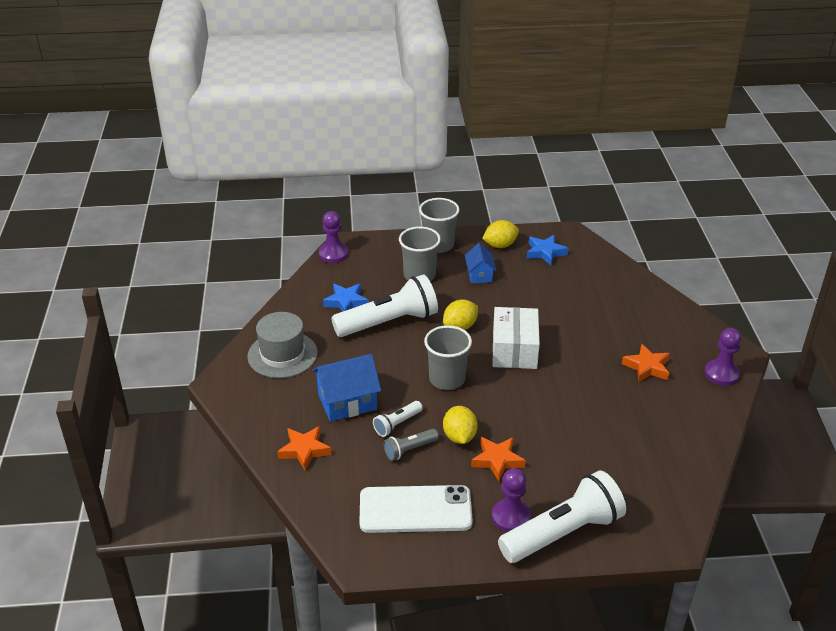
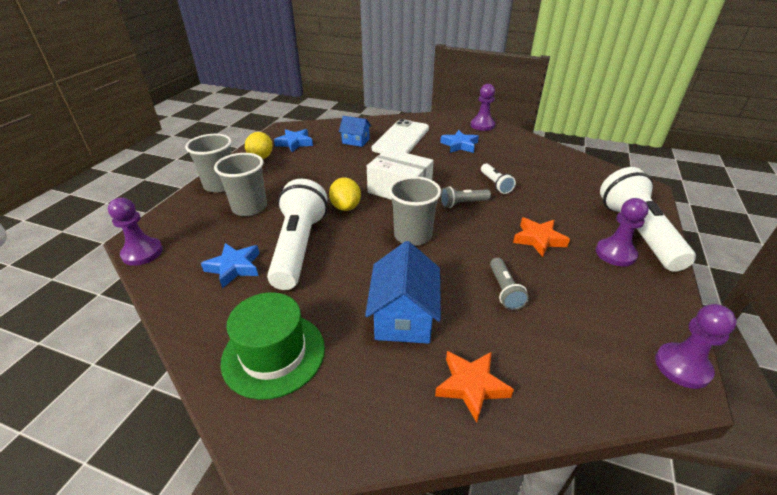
camera: 65 degrees left, 0 degrees up
grey hat [247,312,318,378] -> green hat [221,292,325,400]
white phone [359,485,473,533] -> white phone moved to [372,119,429,154]
white flashlight [373,401,423,437] -> white flashlight moved to [481,164,516,194]
yellow lemon [443,406,478,444] -> none
blue house [465,243,496,284] -> blue house moved to [339,116,371,147]
orange star [622,344,670,382] -> blue star [440,130,479,153]
none -> grey flashlight [441,186,491,208]
none -> purple pawn [655,304,737,389]

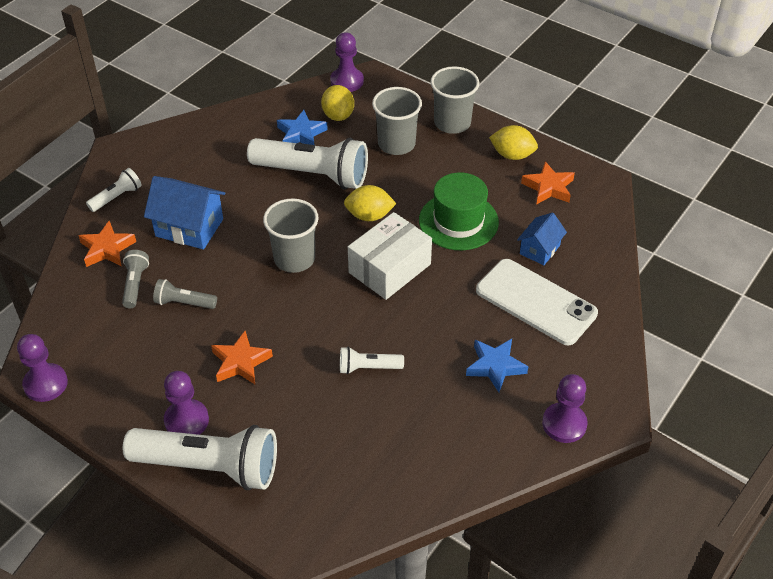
camera: 105 degrees right, 10 degrees up
green hat [221,292,325,400] -> green hat moved to [419,173,499,250]
blue star [274,129,313,152] -> orange star [521,161,575,205]
grey flashlight [441,186,491,208] -> grey flashlight moved to [122,250,149,308]
none -> white flashlight [86,168,142,212]
none -> yellow lemon [321,85,354,121]

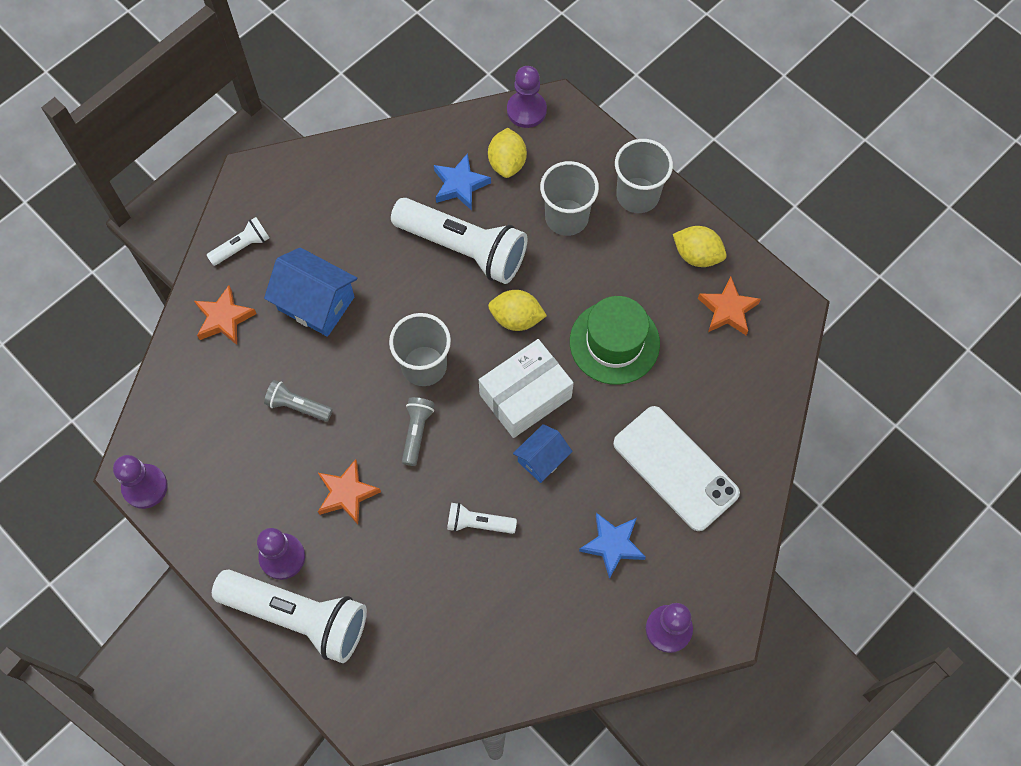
camera: 10 degrees right, 20 degrees up
grey flashlight [122,250,149,308] -> grey flashlight moved to [402,397,435,466]
blue house [517,212,567,265] -> blue house moved to [513,424,573,483]

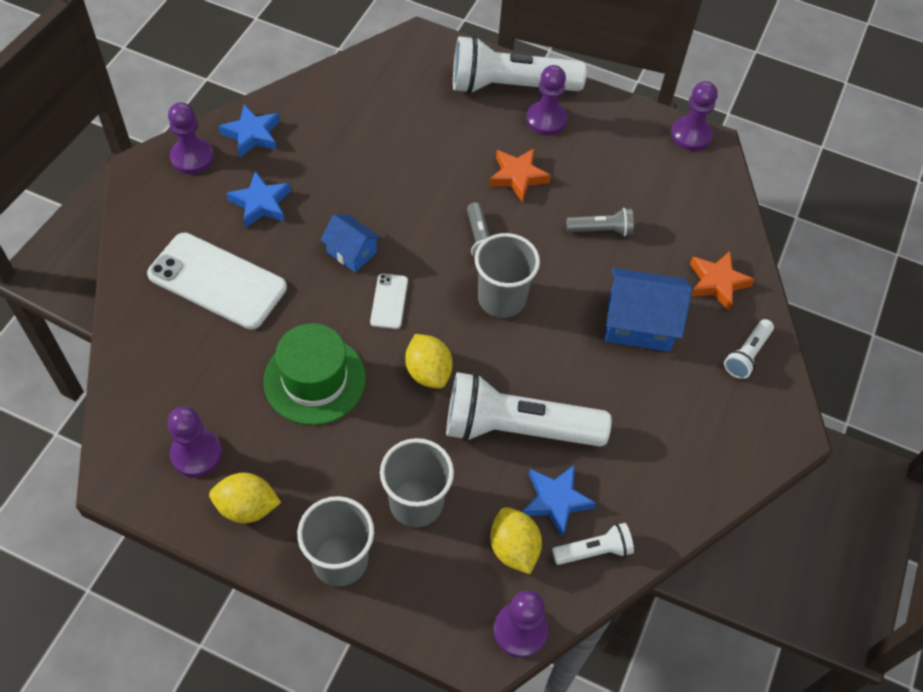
camera: 155 degrees right, 10 degrees down
white flashlight [447,503,517,534] -> white flashlight moved to [552,523,634,565]
white box [479,339,574,438] -> white phone [370,274,408,329]
yellow lemon [488,290,547,331] -> yellow lemon turned 75 degrees clockwise [405,334,453,389]
blue house [513,424,573,483] -> blue house turned 75 degrees counterclockwise [320,214,381,272]
orange star [698,277,761,335] -> purple pawn [168,406,222,477]
none -> blue star [219,104,280,158]

